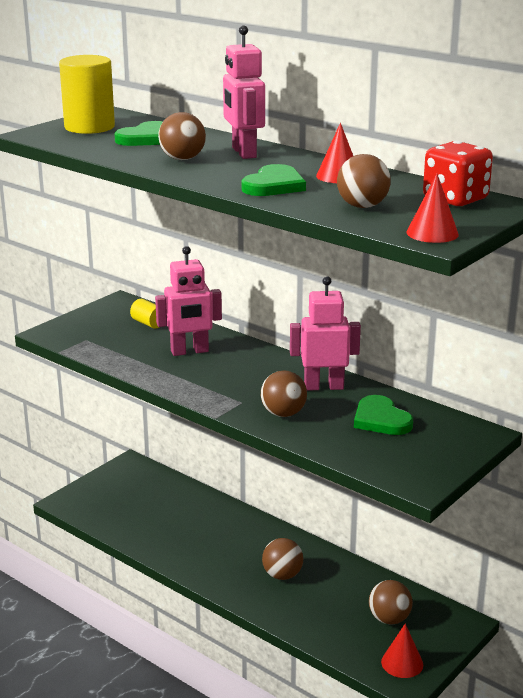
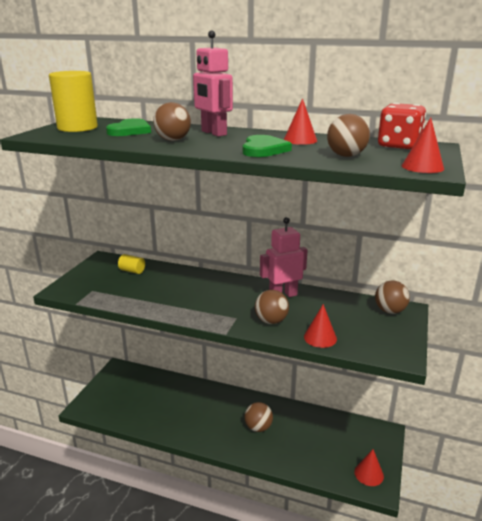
camera: 20 degrees left, 0 degrees up
pink robot [155,246,222,356] -> none
green heart [354,395,413,435] -> none
brown ball [369,580,413,625] -> brown ball moved to [375,280,410,314]
none -> red cone [304,304,337,348]

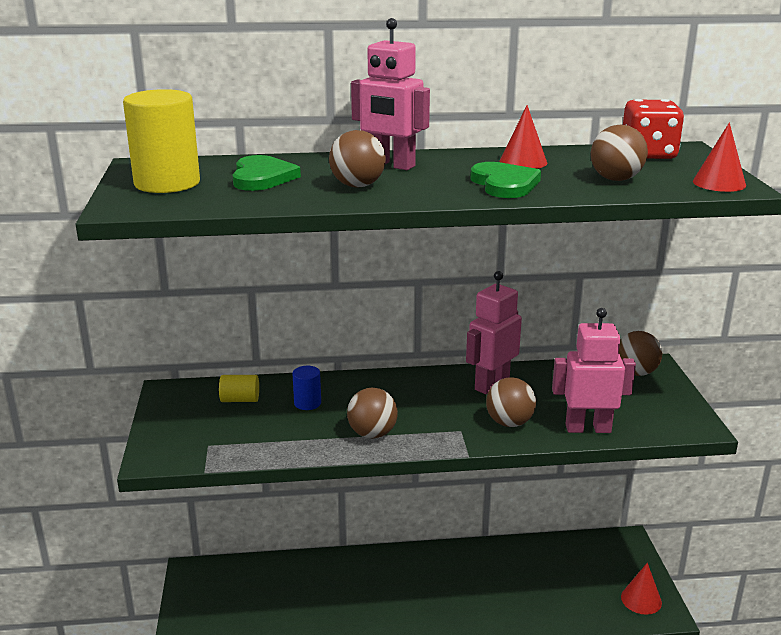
camera: 25 degrees left, 0 degrees up
brown ball [244,402,273,432] -> brown ball moved to [347,388,398,438]
red cone [304,304,337,348] -> pink robot [552,308,636,433]
none -> blue cylinder [293,366,321,410]

